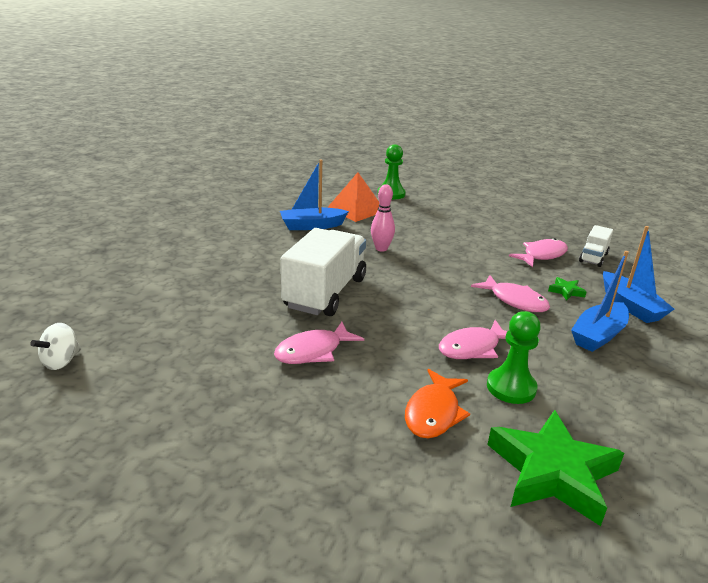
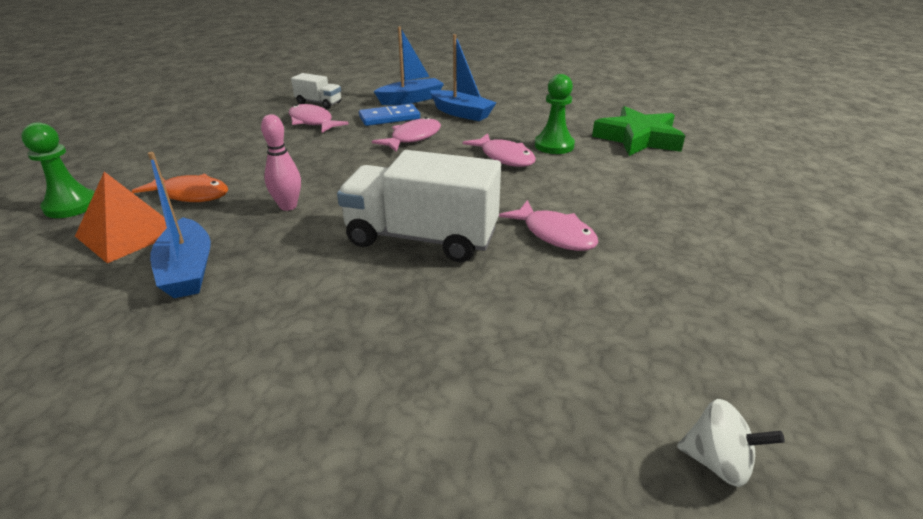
camera: 95 degrees left, 5 degrees up
orange fish [405,369,470,438] -> orange fish moved to [132,174,228,202]
green star [548,277,586,300] -> blue domino [359,104,420,126]

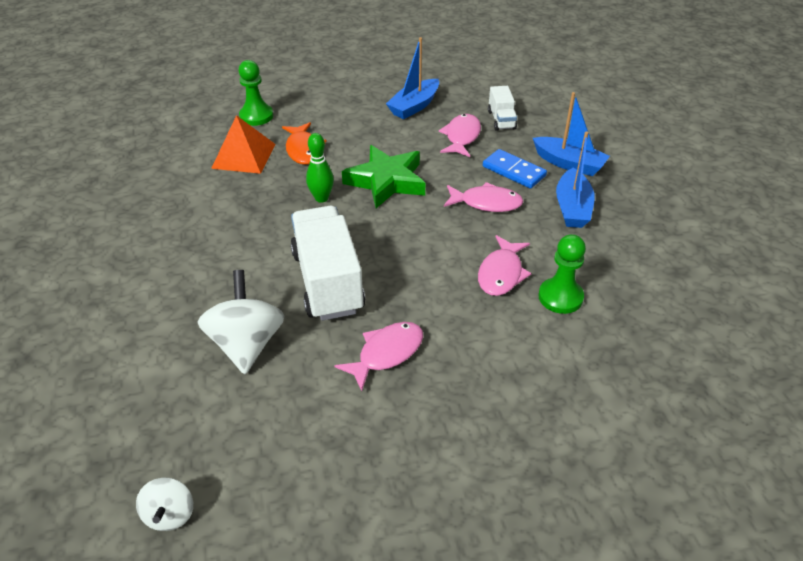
camera: 60 degrees right, 10 degrees up
blue boat [148,152,211,298] -> blue boat moved to [386,37,439,119]
pink bowling pin [261,114,301,211] -> green bowling pin [306,133,334,203]
pink fish [499,200,598,251] -> pink fish turned 150 degrees counterclockwise [335,322,423,391]
green star [592,106,685,156] -> green star moved to [342,145,425,208]
none -> white spinning top [197,270,284,374]

